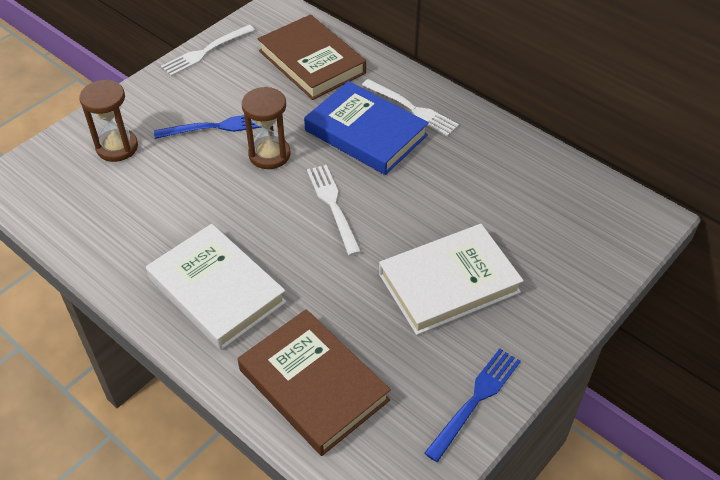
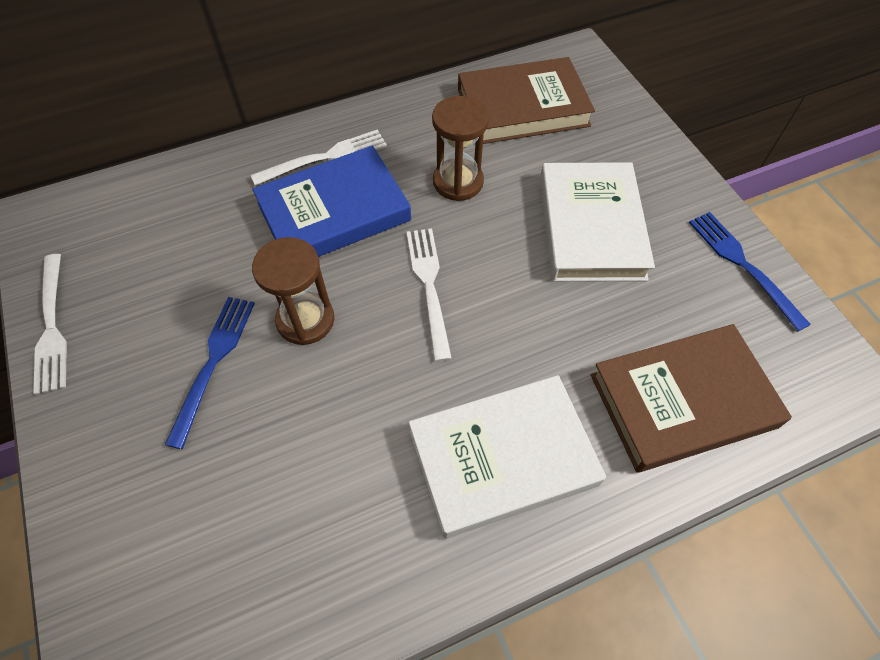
camera: 65 degrees left, 10 degrees up
brown hourglass [79,80,138,162] -> brown hourglass moved to [432,96,489,201]
brown book [258,14,366,100] -> brown book moved to [458,57,595,144]
white fork [307,165,361,256] -> white fork turned 75 degrees clockwise [407,228,452,362]

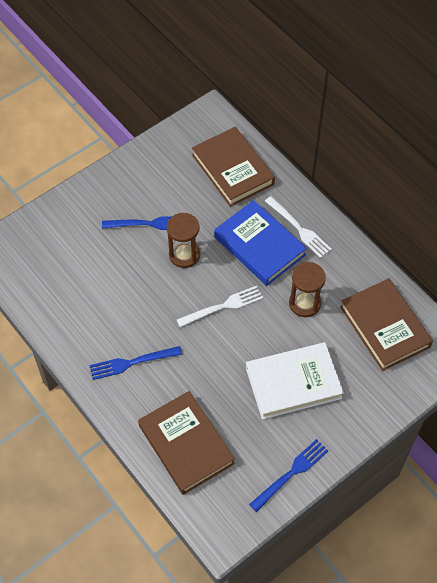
camera: 75 degrees right, 0 degrees up
white fork [33,254,67,395] -> none
white book [408,375,606,539] -> blue fork [89,346,182,380]
none -> brown book [192,127,275,207]

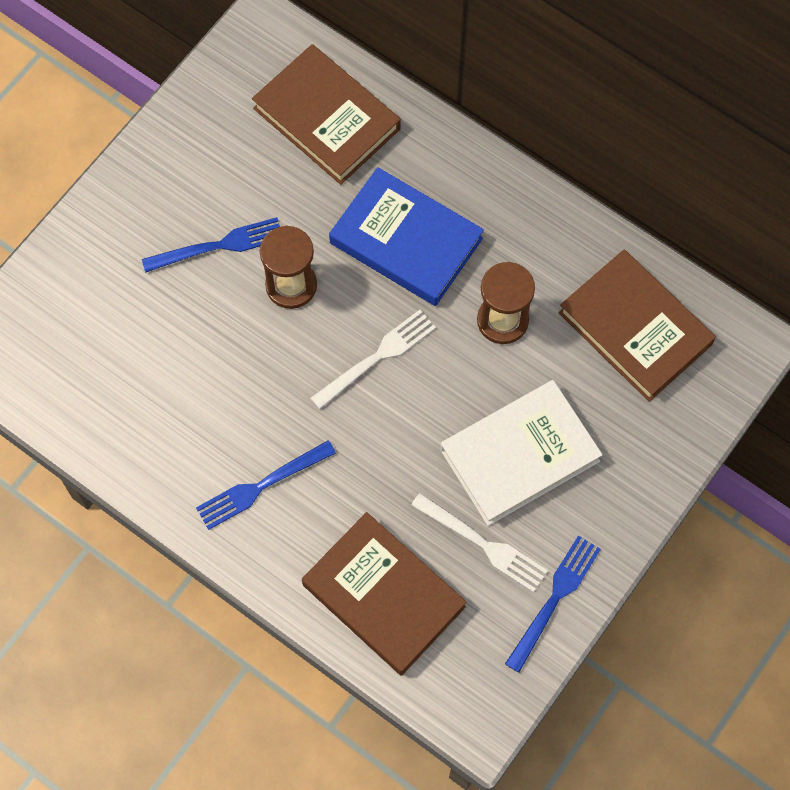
camera: 15 degrees left, 10 degrees up
white fork [265,196,332,258] -> white fork moved to [411,493,548,592]

